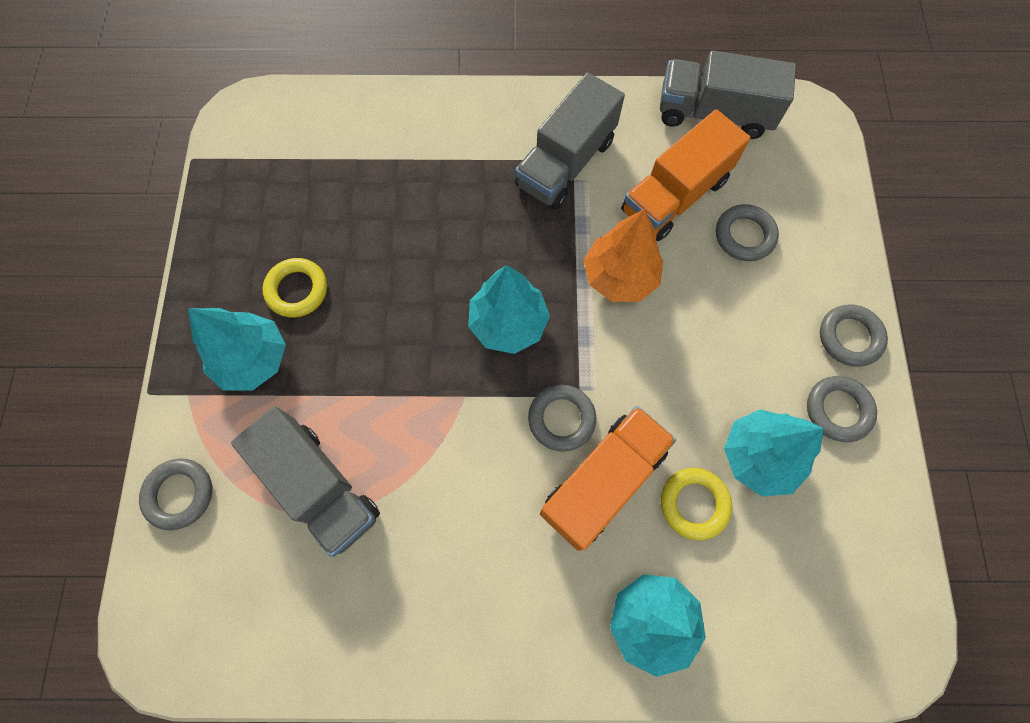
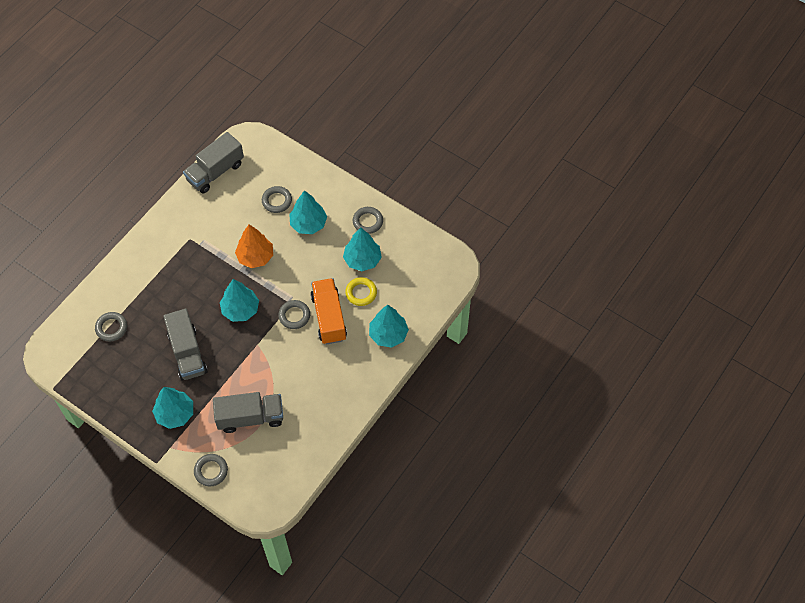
camera: 55 degrees left, 10 degrees down
yellow ring [262,258,327,318] -> none
grey truck [515,72,625,209] -> grey truck moved to [163,309,208,381]
orange truck [621,109,751,241] -> none
grey ring [820,304,888,367] -> grey ring moved to [95,312,127,341]
none -> turquoise tree [289,190,327,234]

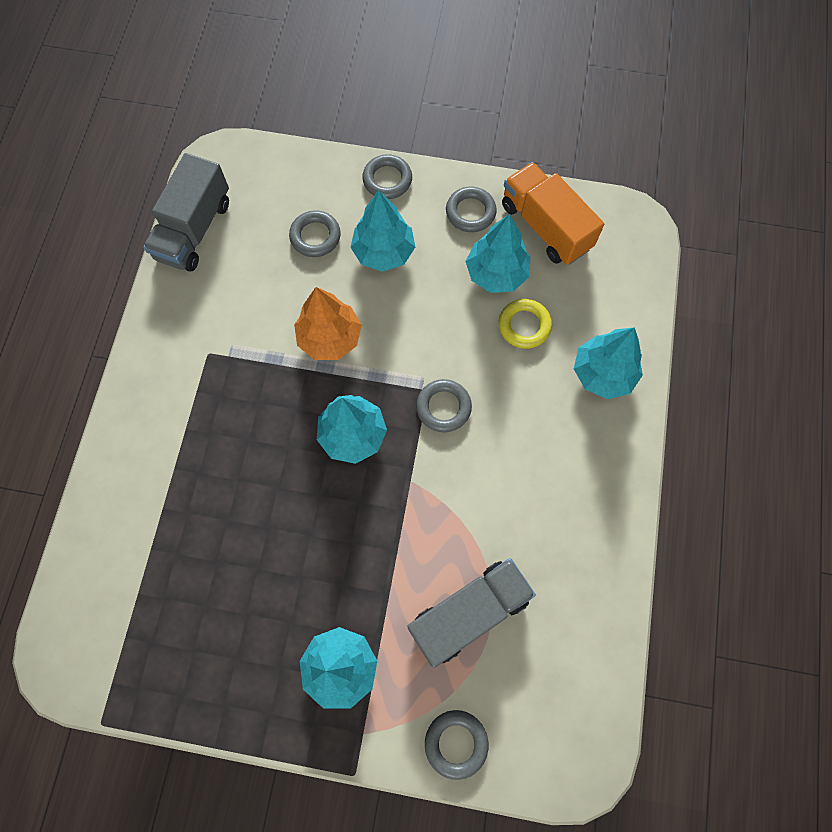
camera: 25 degrees left, 10 degrees up
grey ring [95,312,127,341] -> grey ring moved to [362,154,412,199]
grey truck [163,309,208,381] -> none
orange truck [310,278,347,344] -> orange truck moved to [502,162,604,265]

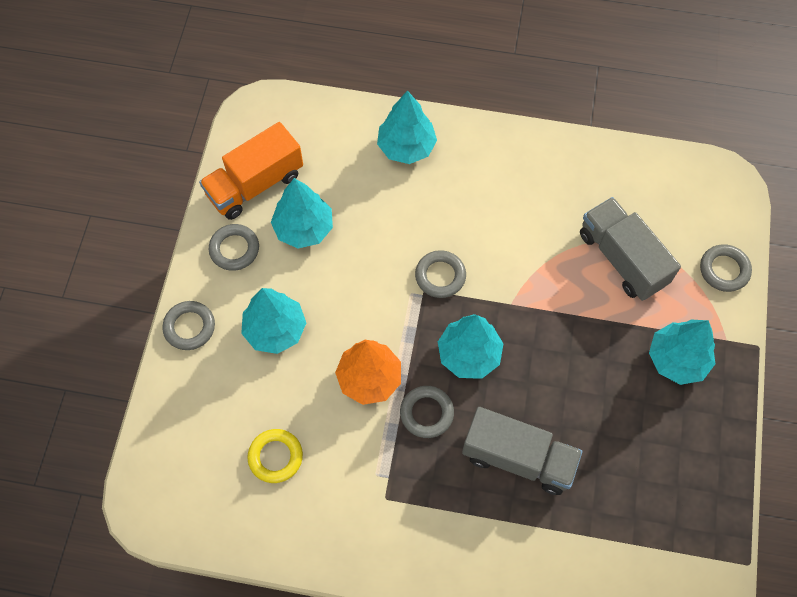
camera: 90 degrees left, 5 degrees down
grey truck [143,153,229,272] -> grey truck moved to [462,407,582,495]
grey ring [289,210,341,257] -> grey ring moved to [400,386,454,438]
yellow ring [499,299,552,349] -> yellow ring moved to [247,429,303,483]

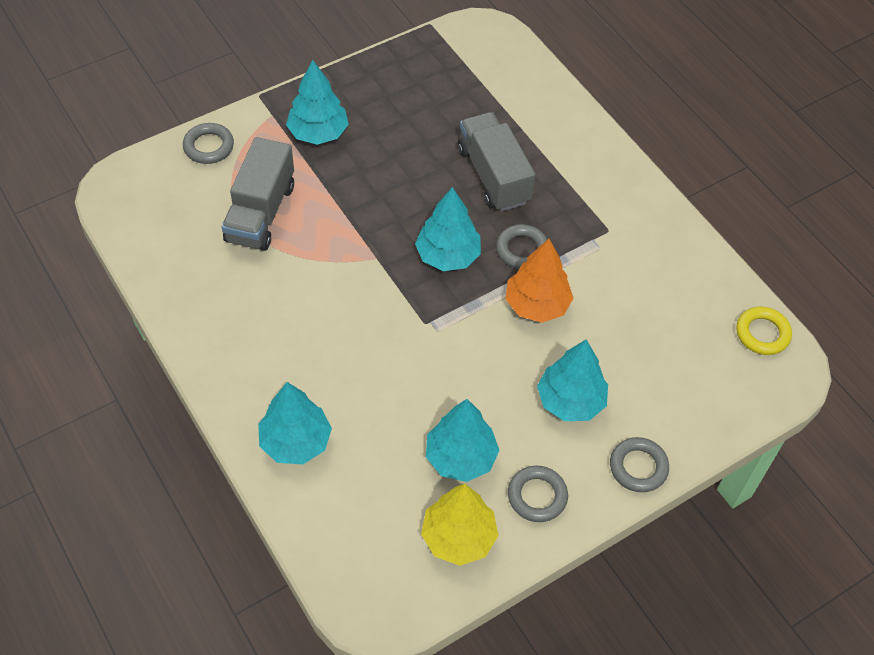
camera: 135 degrees left, 10 degrees down
orange truck [199,122,303,220] -> yellow tree [421,484,499,566]
yellow ring [247,429,303,483] -> yellow ring moved to [736,307,792,355]
grey ring [415,250,466,298] -> none

